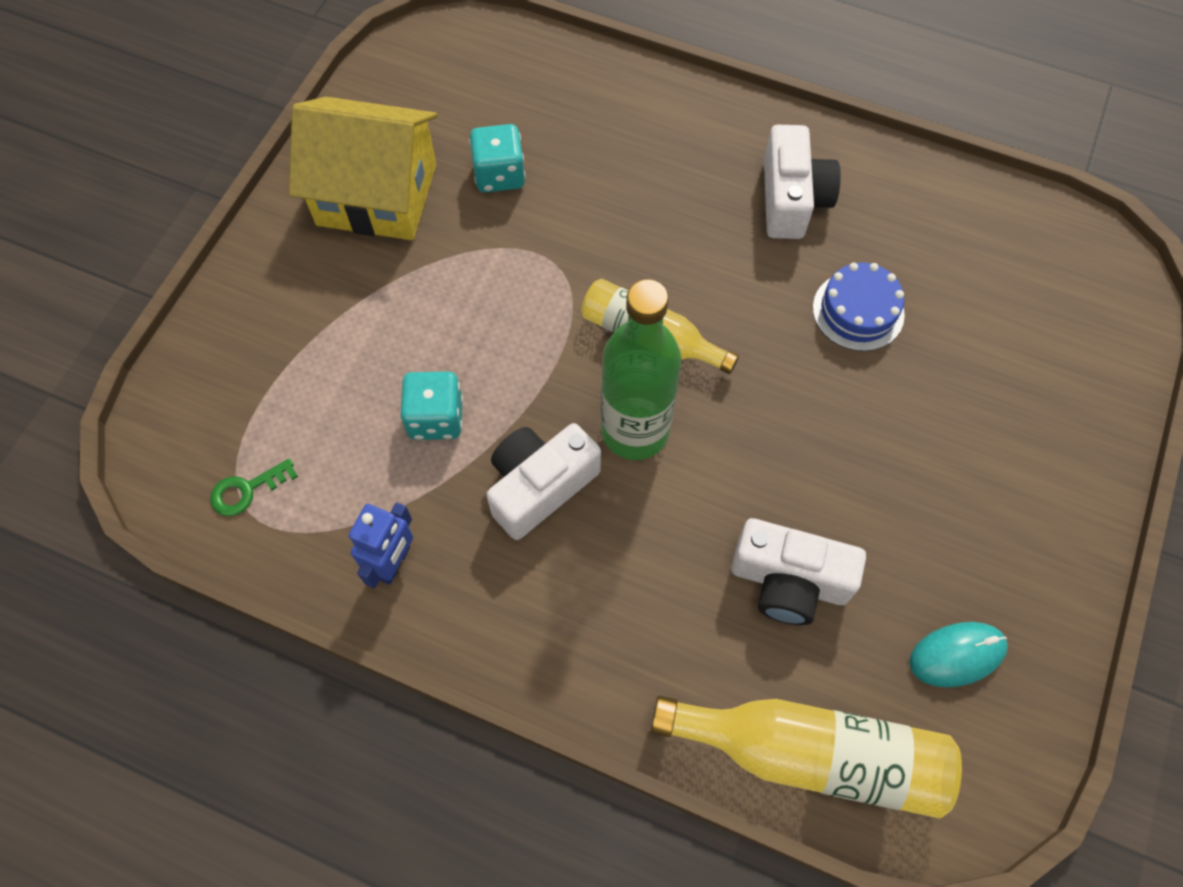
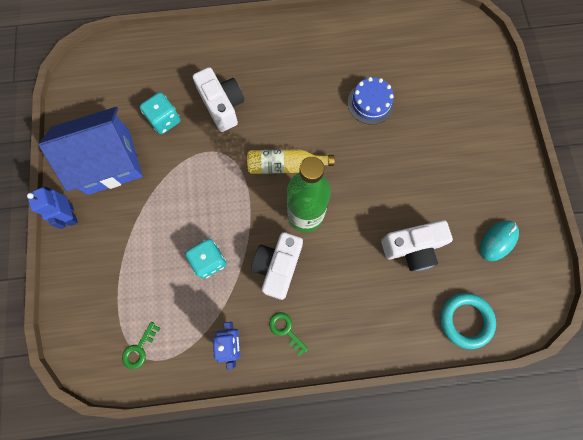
camera: 30 degrees left, 10 degrees up
yellow house [289,97,437,240] -> blue house [39,107,143,195]
yellow bottle [651,696,962,818] -> turquoise ring [440,293,496,349]
white camera [764,125,841,239] -> white camera moved to [193,67,244,132]
none -> blue robot [27,186,78,229]
none -> green key [269,312,308,357]

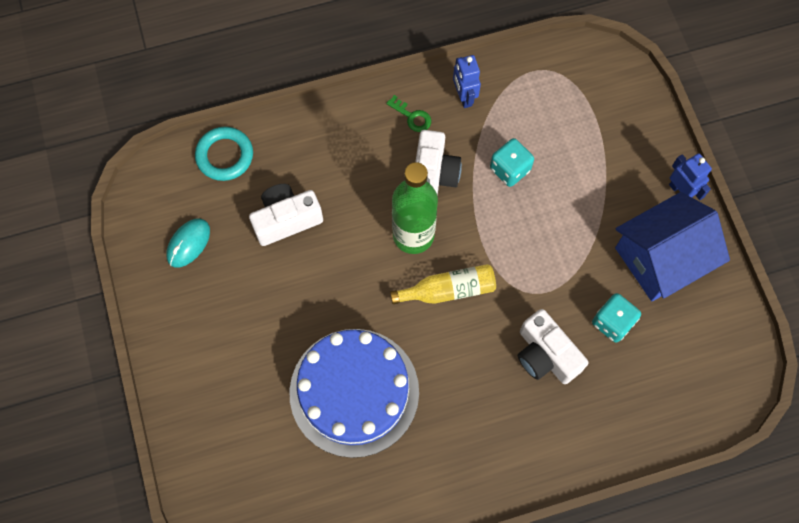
camera: 170 degrees right, 5 degrees down
green key [122,322,160,369] -> none
blue cake [348,77,394,125] -> blue cake [289,329,419,458], size x2.09

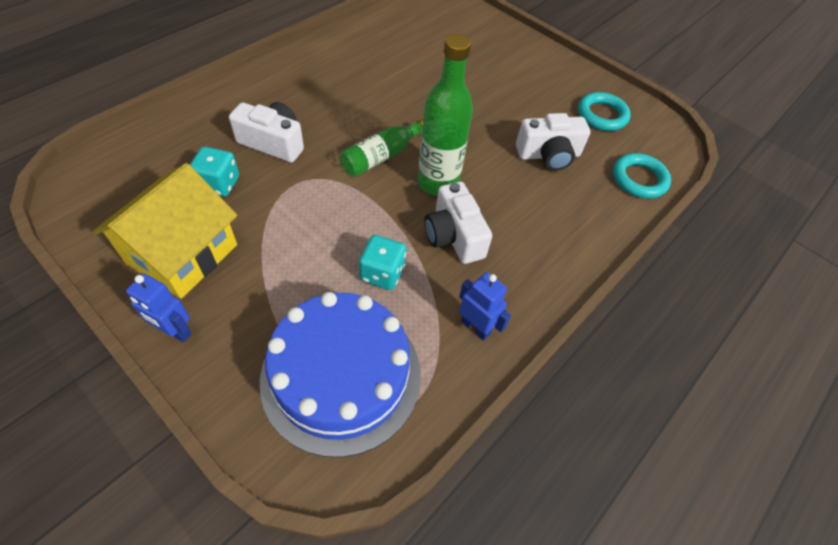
camera: 145 degrees right, 15 degrees down
turquoise mouse [166,218,210,268] -> turquoise ring [578,92,631,131]
white camera [249,184,323,246] -> white camera turned 45 degrees clockwise [516,113,590,171]
blue cake [289,329,419,458] -> blue cake moved to [260,292,421,457]
green key [386,95,431,132] -> none
yellow bottle [390,264,496,304] -> green bottle [340,119,423,177]
blue house [615,192,730,301] -> yellow house [92,163,238,299]

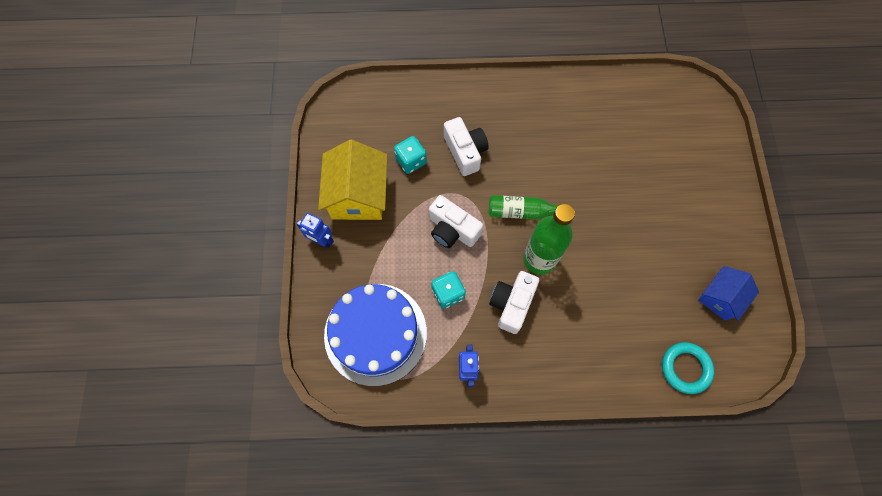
camera: 50 degrees right, 15 degrees up
yellow house [92,163,238,299] -> yellow house turned 75 degrees counterclockwise [318,140,387,220]
blue robot [126,274,192,342] -> blue robot turned 45 degrees counterclockwise [297,213,334,248]
white camera [516,113,590,171] -> white camera moved to [429,195,483,248]
turquoise ring [578,92,631,131] -> blue house [698,266,759,321]

